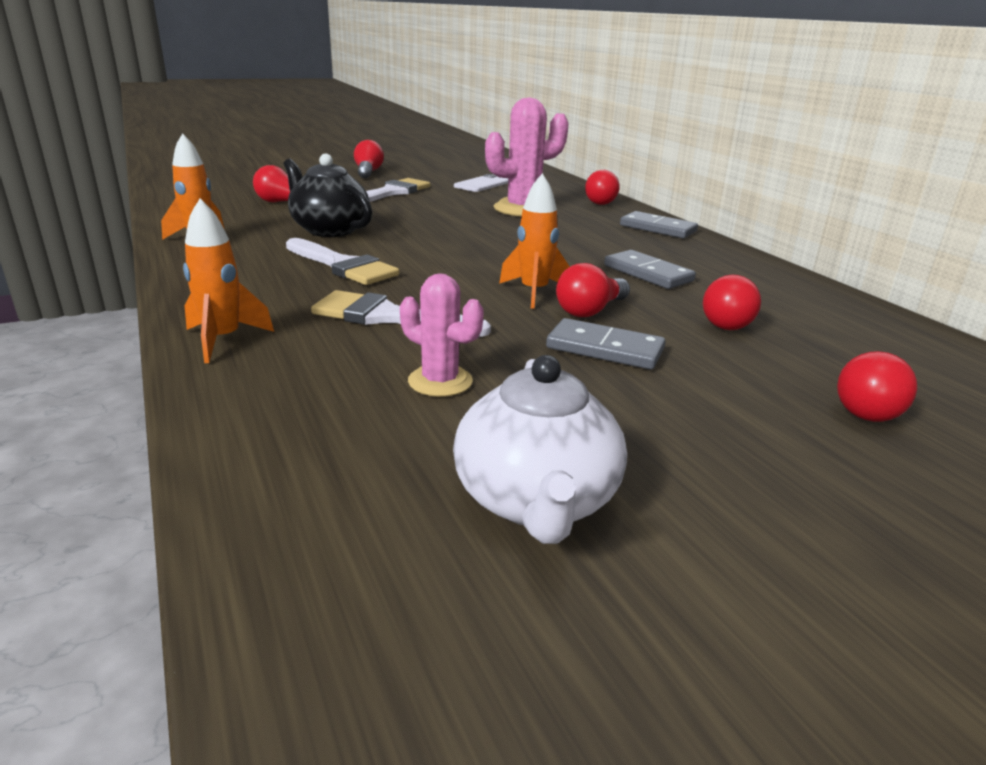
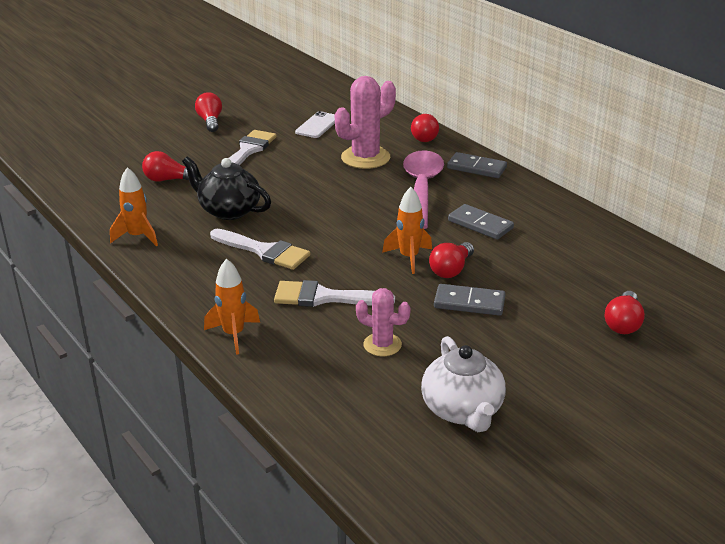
camera: 10 degrees left, 5 degrees up
red light bulb [703,275,761,330] -> none
none -> pink spoon [403,150,444,229]

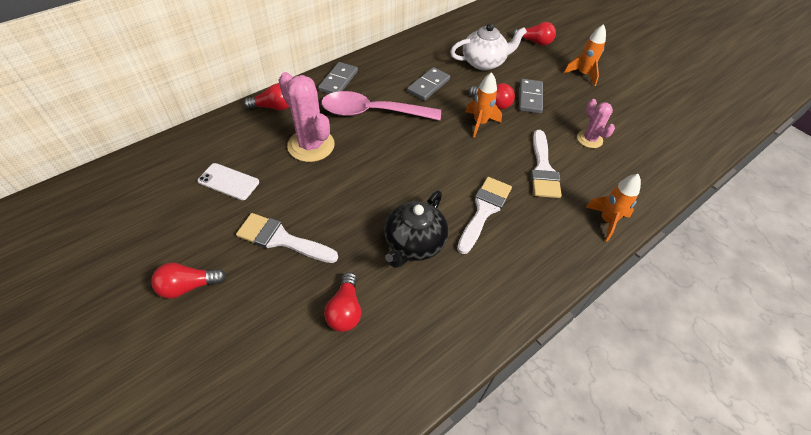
camera: 95 degrees left, 20 degrees up
orange rocket [110,167,158,246] -> orange rocket moved to [564,24,606,86]
pink cactus [356,288,411,356] -> pink cactus turned 45 degrees counterclockwise [577,99,615,148]
white teapot [421,336,506,432] -> white teapot moved to [450,23,527,71]

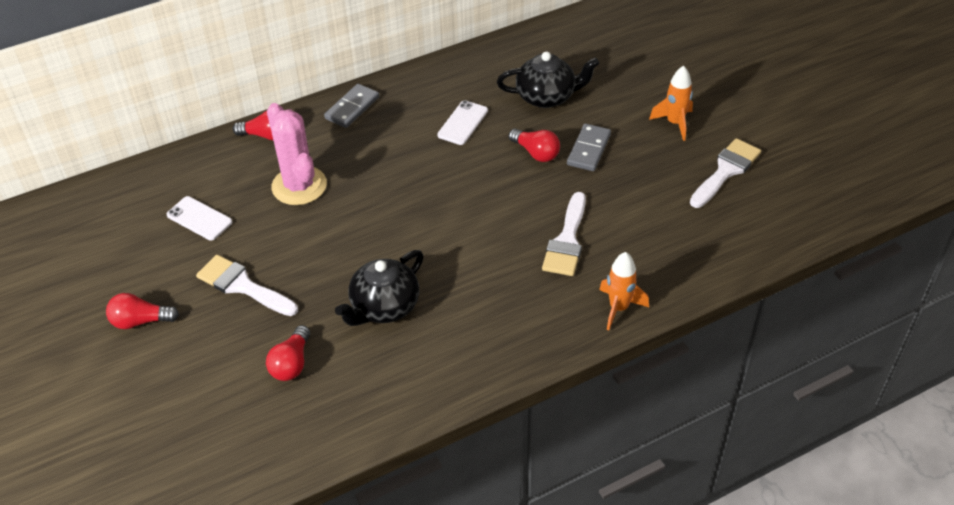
camera: 15 degrees right, 5 degrees down
pink spoon [321,91,441,120] -> none
grey domino [407,67,450,101] -> white phone [437,100,488,145]
white teapot [450,23,527,71] -> black teapot [497,52,599,108]
white brush [457,177,512,254] -> white brush moved to [690,138,761,208]
orange rocket [465,72,502,138] -> none
red light bulb [512,22,556,46] -> none
pink cactus [577,99,615,148] -> none

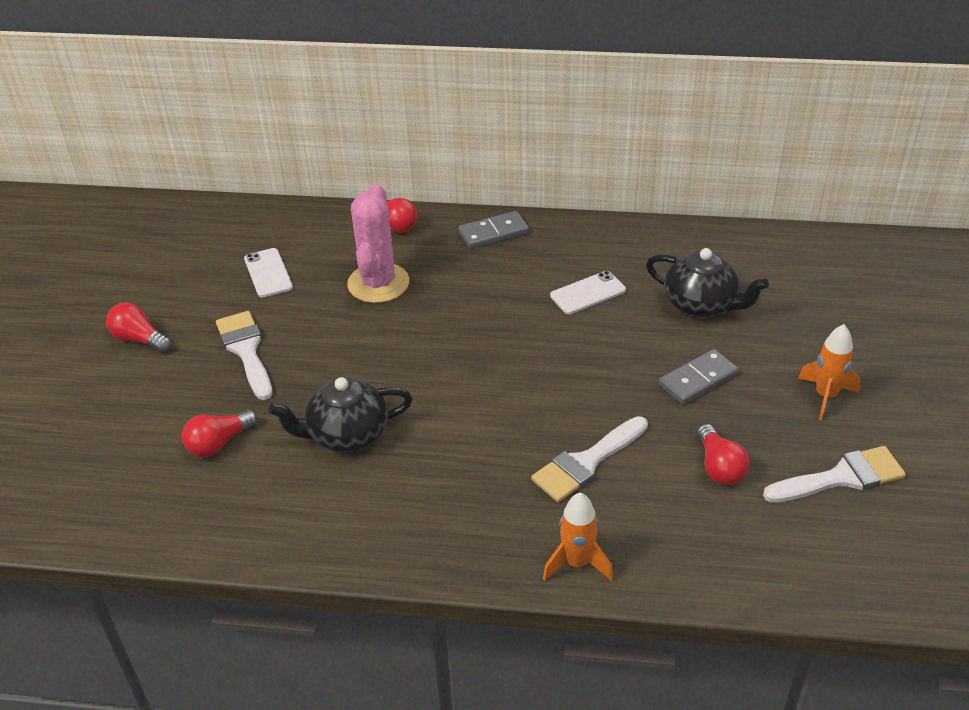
camera: 35 degrees right, 5 degrees down
red light bulb [509,129,560,162] -> red light bulb moved to [697,424,750,485]

